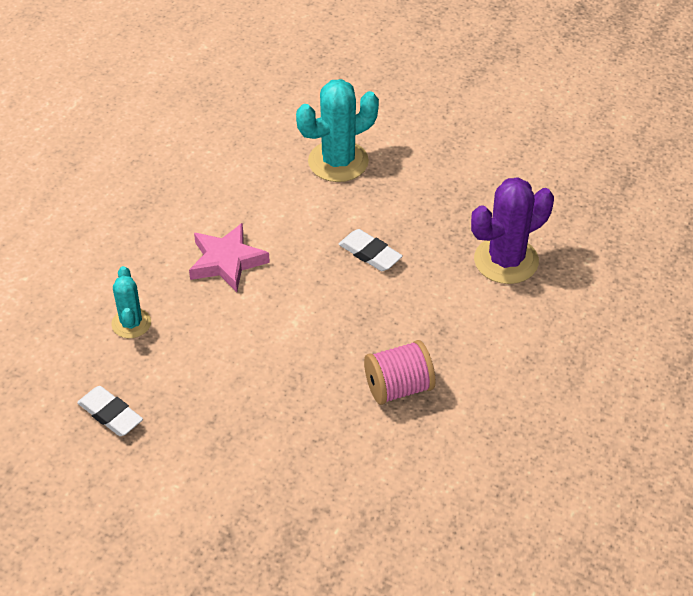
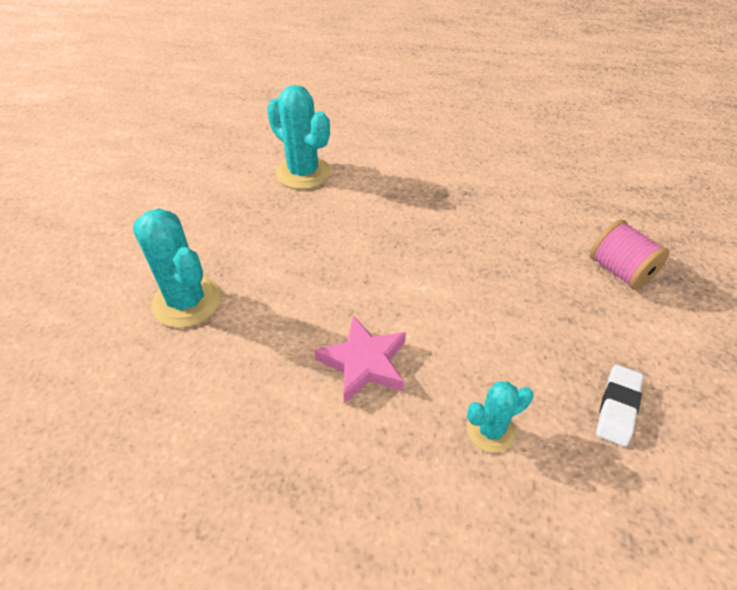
camera: 105 degrees left, 0 degrees up
white eraser [339,229,403,271] -> none
pink spool [364,340,436,405] -> pink spool moved to [590,219,670,290]
purple cactus [471,177,554,284] -> turquoise cactus [267,85,331,189]

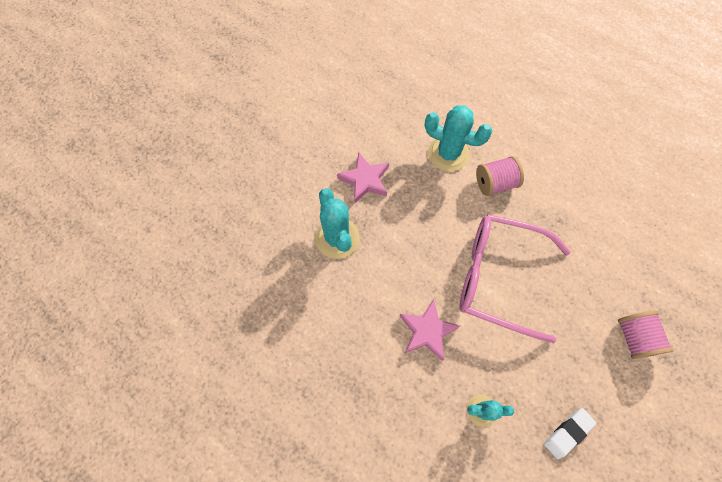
camera: 25 degrees right, 20 degrees up
turquoise cactus [267,85,331,189] -> turquoise cactus turned 45 degrees counterclockwise [425,105,492,172]
none -> pink star [337,152,389,204]
none -> pink glasses [460,214,571,343]
none -> pink spool [476,156,524,196]

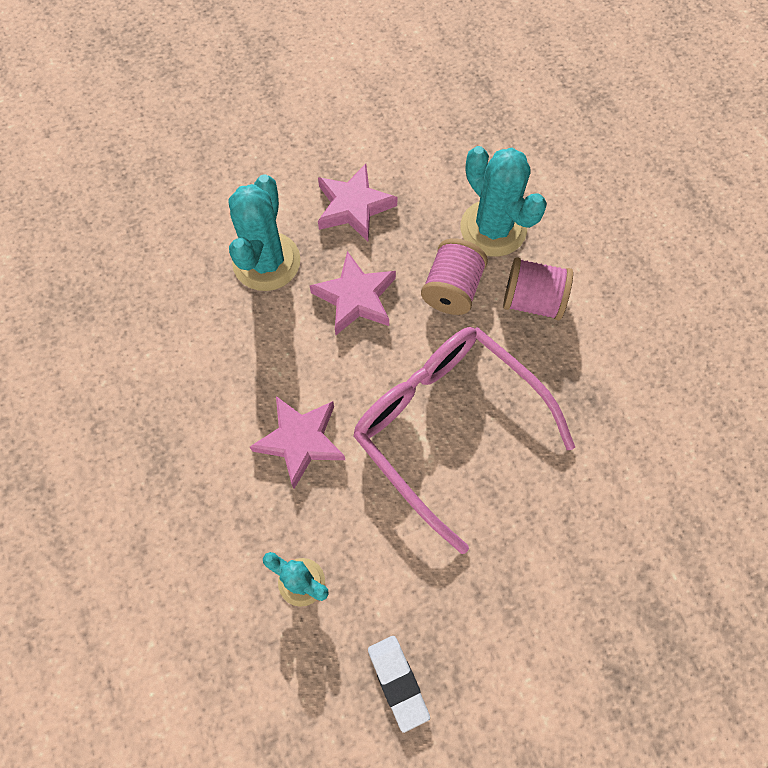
camera: 30 degrees right, 0 degrees up
white eraser [544,408,596,459] -> white eraser turned 75 degrees clockwise [368,636,430,733]
pink spool [618,310,673,359] -> pink spool moved to [421,238,488,315]
none -> pink star [309,251,396,335]

